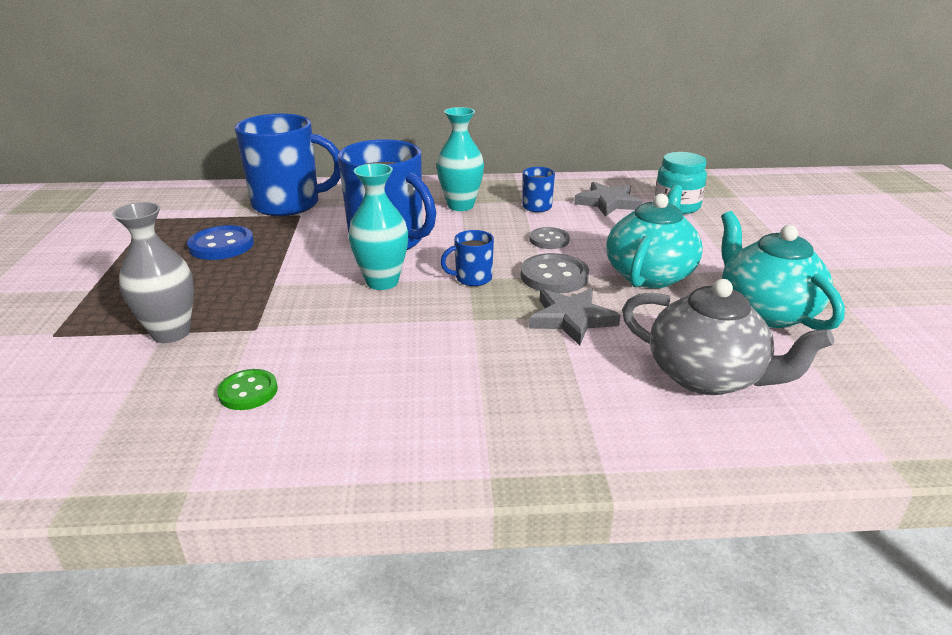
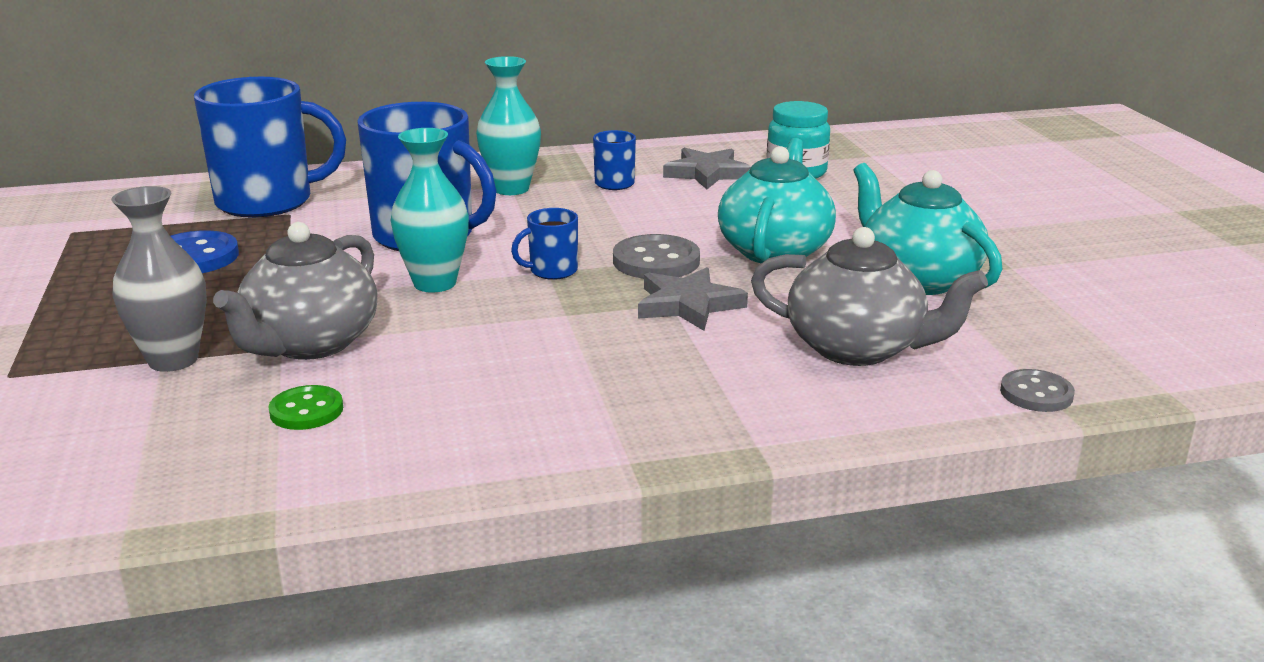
camera: 10 degrees left, 5 degrees down
grey button [529,227,570,249] -> grey button moved to [1000,369,1075,412]
none -> grey teapot [213,222,377,360]

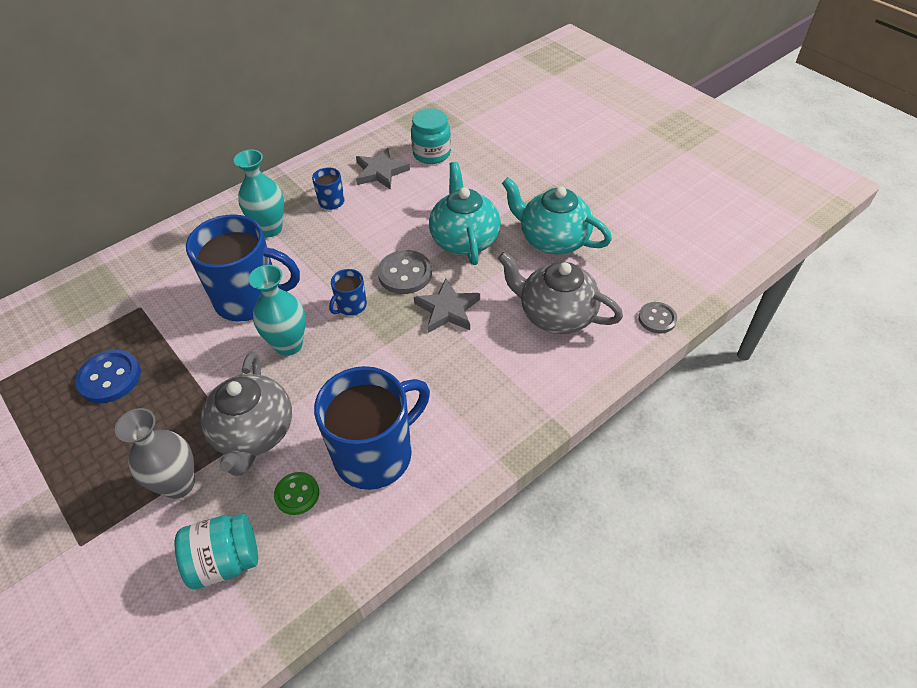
camera: 25 degrees left, 25 degrees up
blue mug [194,77,346,218] -> blue mug moved to [314,366,430,490]
grey teapot [751,227,988,366] -> grey teapot turned 150 degrees counterclockwise [498,252,623,334]
none -> turquoise jar [175,513,258,589]

